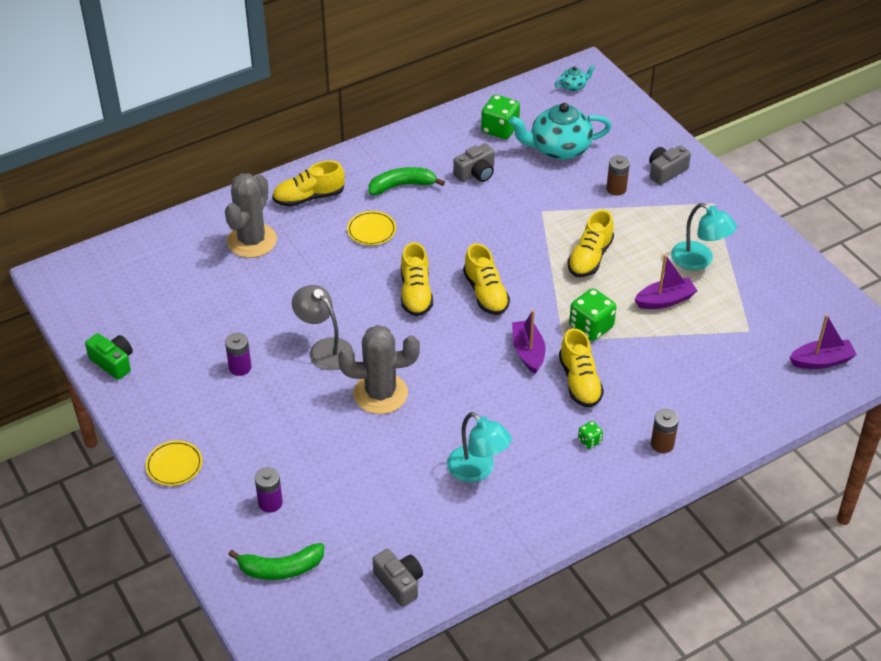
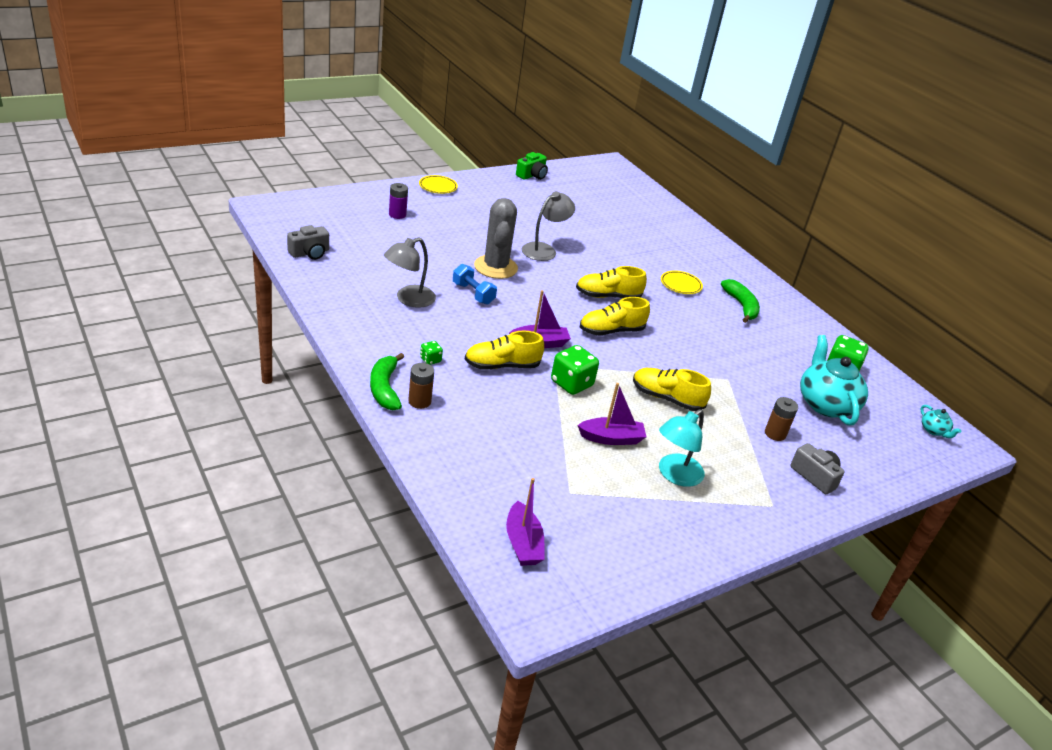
camera: 85 degrees right, 10 degrees down
grey cactus [225,173,277,258] -> none
purple battery [225,333,251,376] -> none
green banana [228,543,324,580] -> green banana moved to [370,353,404,410]
yellow shoe [272,161,345,207] -> none
turquoise lamp [447,412,512,482] -> grey lamp [384,237,436,308]
grey camera [453,143,495,182] -> none
purple boat [634,254,697,309] -> purple boat turned 75 degrees counterclockwise [577,383,646,445]
none -> blue dumbbell [453,264,497,305]

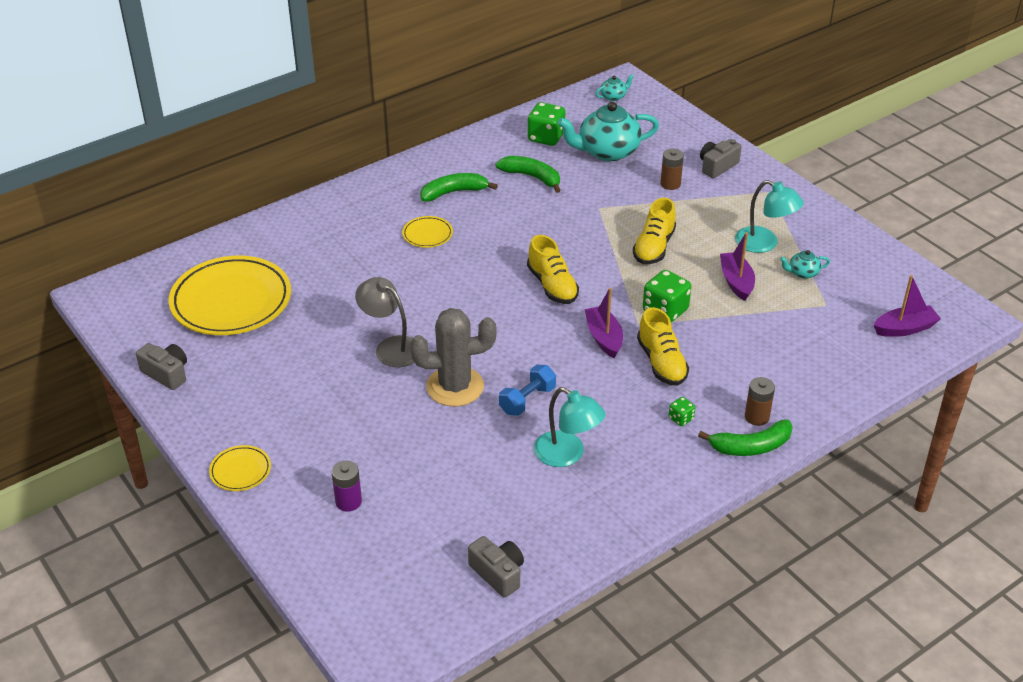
camera: 90 degrees left, 5 degrees up
grey lamp [384,237,436,308] -> turquoise lamp [534,387,606,467]
green camera [516,152,548,180] -> grey camera [136,343,187,390]
yellow shoe [576,266,647,298] -> none
none -> yellow plate [169,256,291,335]
none -> green banana [495,156,561,193]
none -> turquoise teapot [780,250,830,279]

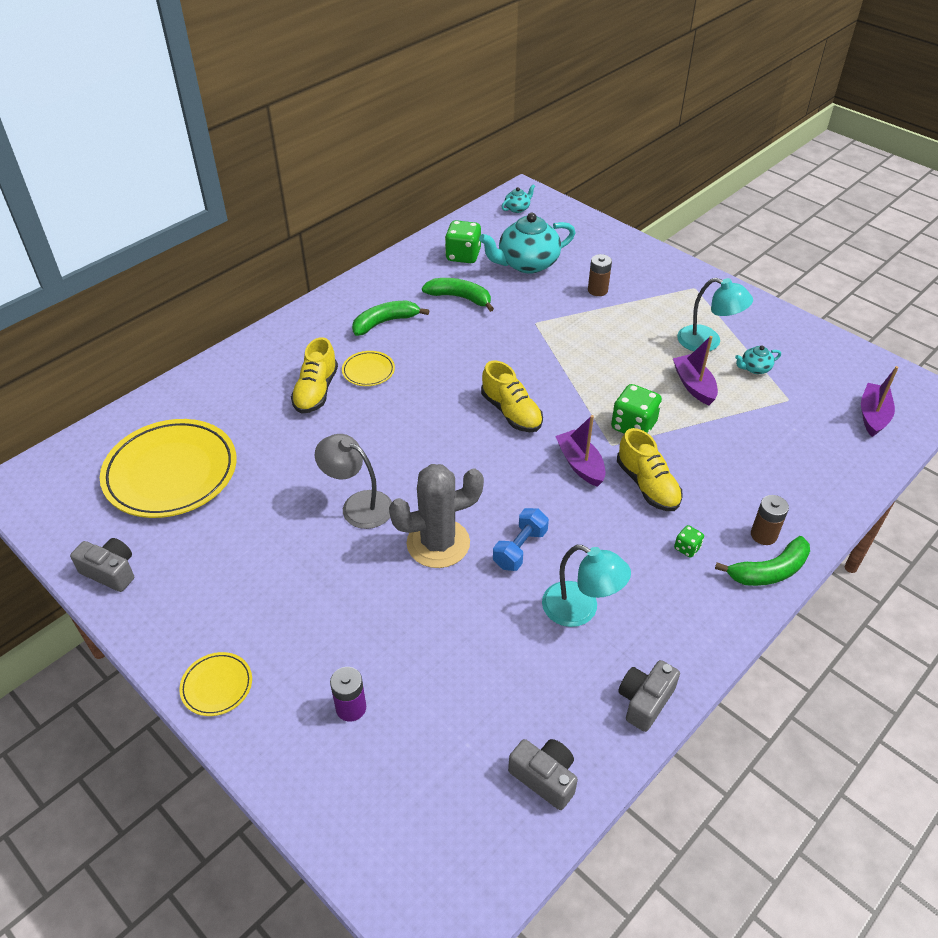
camera: 10 degrees left, 5 degrees up
yellow shoe [633,198,676,264] -> yellow shoe moved to [291,337,338,414]
grey camera [700,139,742,178] -> grey camera moved to [618,660,680,732]
purple boat [874,275,941,337] -> purple boat turned 45 degrees counterclockwise [861,366,899,437]

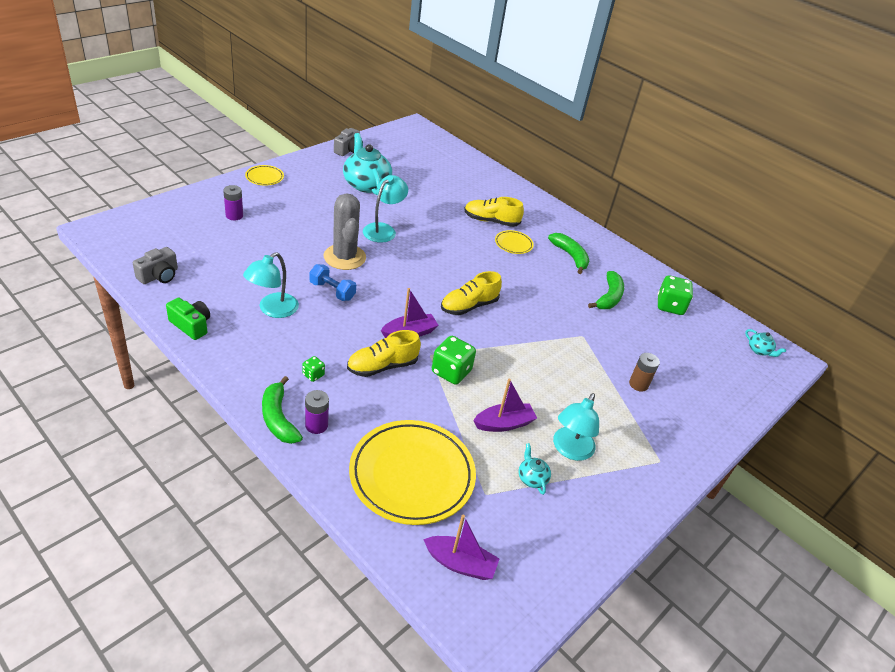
camera: 85 degrees right, 5 degrees down
yellow plate [100,419,237,518] -> yellow plate moved to [349,420,476,525]
grey lamp [315,434,392,529] -> turquoise lamp [363,175,408,243]
turquoise teapot [479,213,575,274] -> turquoise teapot moved to [343,133,392,195]
grey camera [618,660,680,732] -> green camera [166,298,210,340]
brown battery [751,495,789,545] -> purple battery [305,390,329,434]

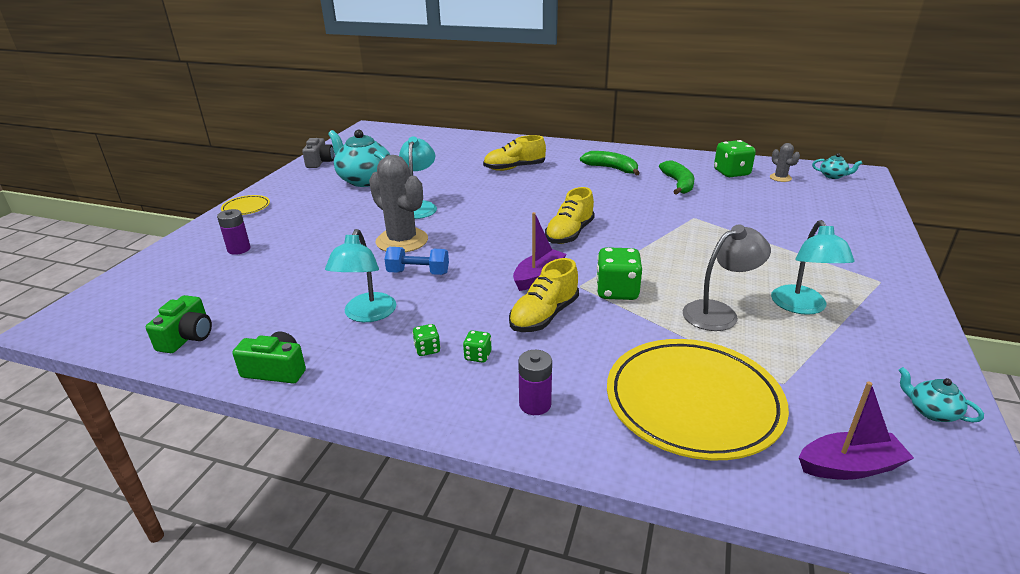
camera: 20 degrees left, 10 degrees down
grey camera [133,247,178,284] -> green camera [146,295,212,353]
green banana [262,376,303,444] -> none
purple boat [473,379,537,432] -> grey lamp [683,225,771,331]
yellow plate [495,230,534,254] -> none
turquoise teapot [519,443,551,495] -> turquoise teapot moved to [899,367,984,423]
brown battery [629,353,660,392] -> none
none -> green dice [412,324,441,356]
none -> grey cactus [770,143,800,182]

